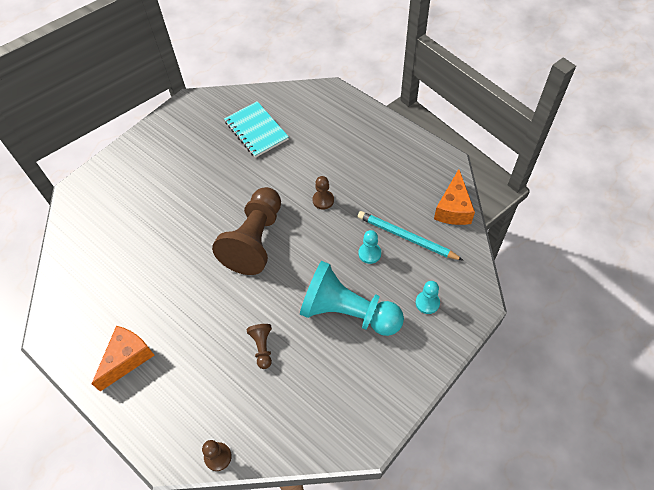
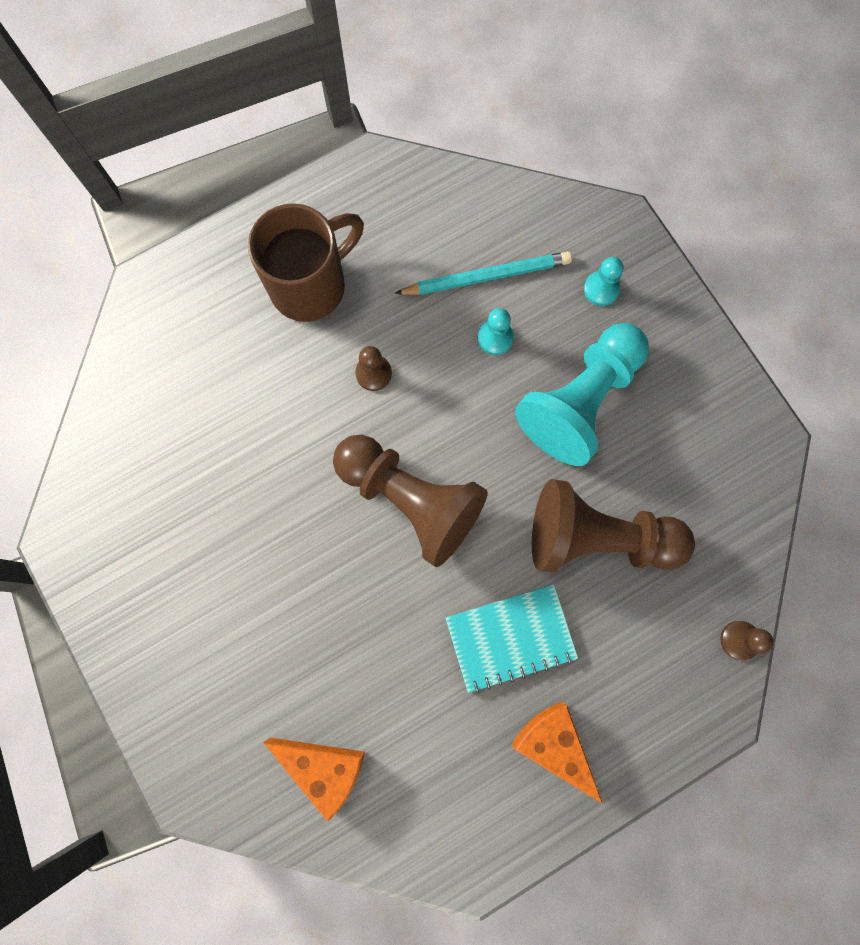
camera: 75 degrees left, 20 degrees up
turquoise notebook [224,101,289,158] -> turquoise notebook moved to [446,584,578,693]
brown pawn [247,324,272,369] -> brown pawn [532,479,695,573], size x2.34
turquoise pencil [358,211,464,261] -> turquoise pencil turned 150 degrees counterclockwise [395,251,572,295]
orange cheese [434,169,475,225] -> orange cheese moved to [263,738,365,821]
none -> brown mug [248,203,364,322]

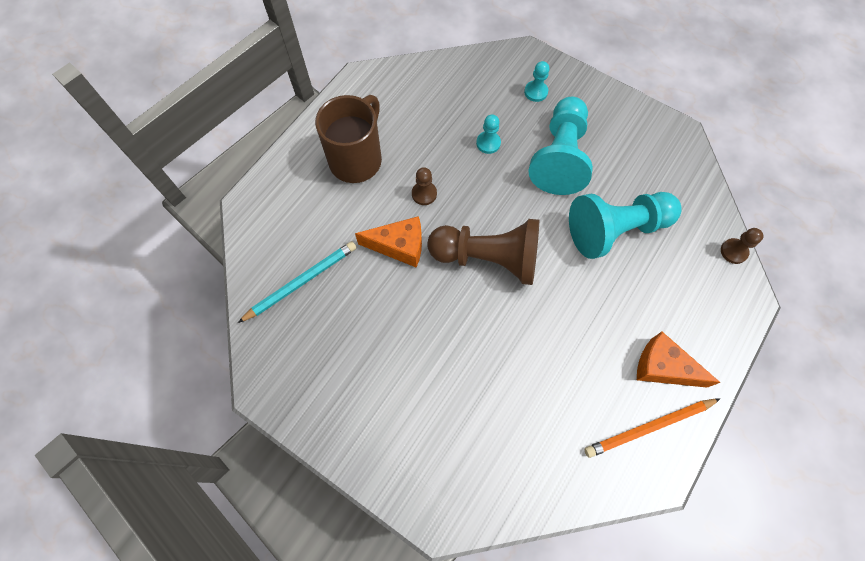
camera: 25 degrees left, 10 degrees down
orange cheese [263,738,365,821] -> orange cheese moved to [355,216,422,268]
turquoise pencil [395,251,572,295] -> turquoise pencil moved to [238,241,356,323]
turquoise notebook [446,584,578,693] -> none
brown pawn [532,479,695,573] -> turquoise pawn [569,192,682,259]
none -> orange pencil [584,398,720,458]

